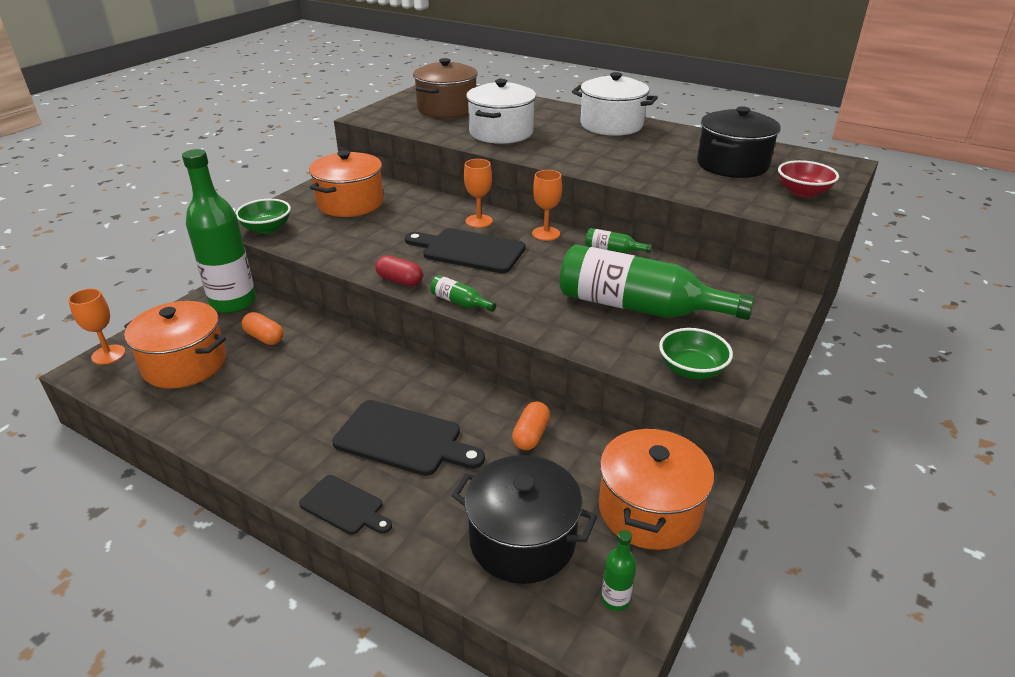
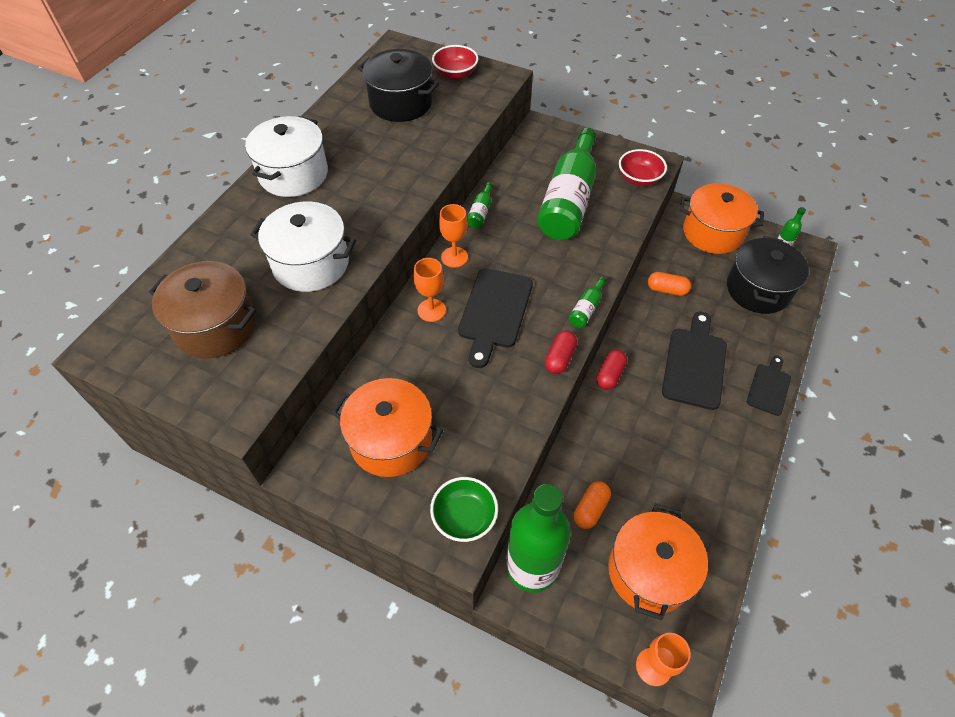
camera: 95 degrees left, 20 degrees up
green bowl [659,328,733,379] -> red bowl [619,149,667,186]
none -> red capsule [596,350,627,390]

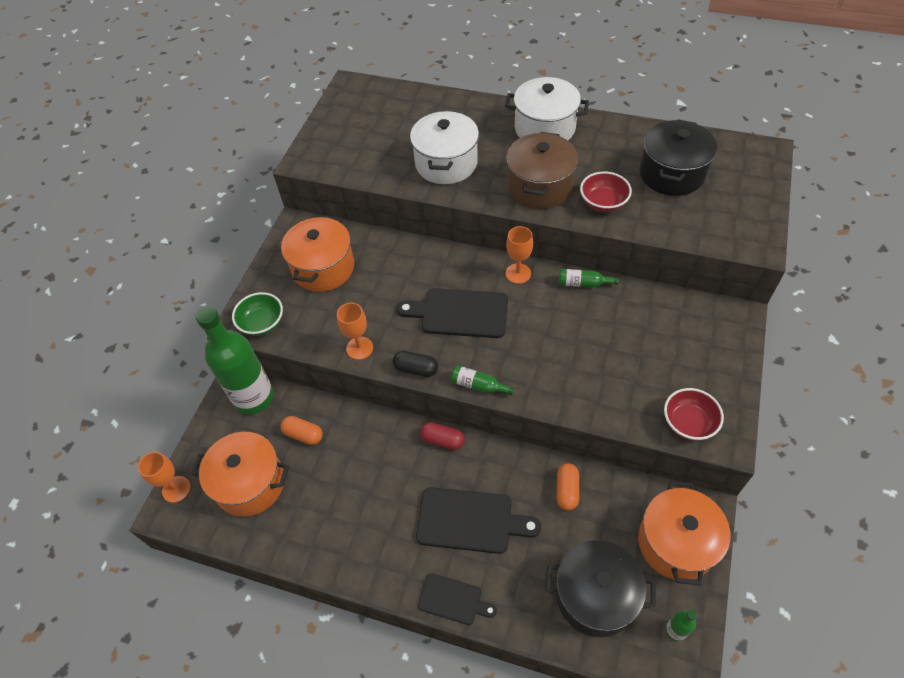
camera: 85 degrees right, 0 degrees up
brown pot [149,261,256,358] -> brown pot moved to [506,132,578,209]
orange goblet [414,258,446,322] -> orange goblet moved to [337,303,373,360]
red bowl [432,45,479,80] -> red bowl moved to [580,171,632,212]
green bottle [537,128,596,240] -> none
red capsule [545,331,577,374] -> black capsule [393,351,438,377]

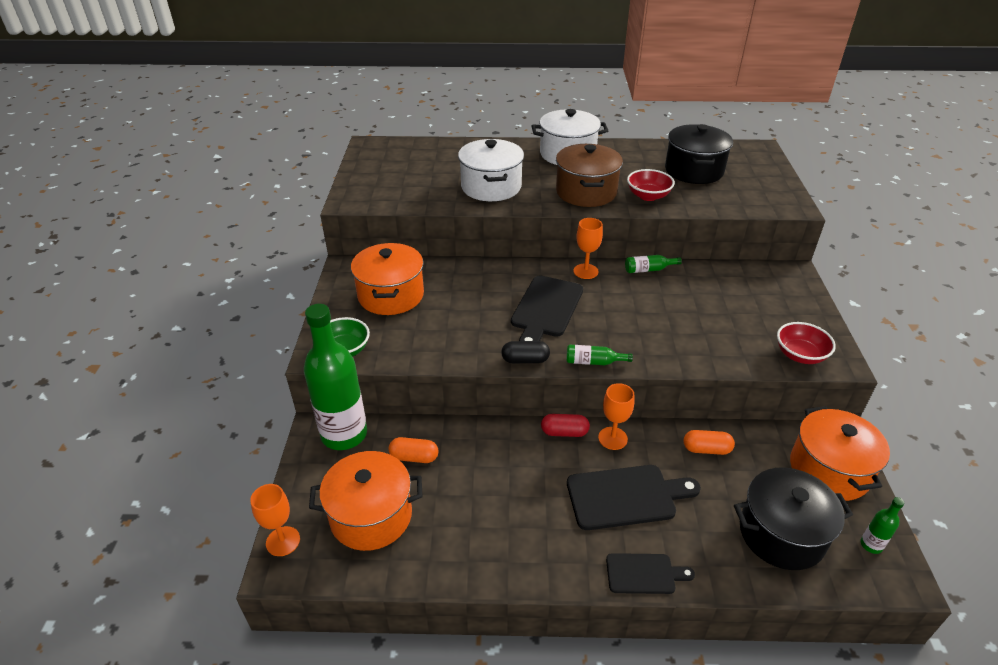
camera: 20 degrees left, 15 degrees down
orange goblet [337,303,373,360] -> orange goblet moved to [598,383,634,450]
black cutting board [397,288,508,338] -> black cutting board turned 60 degrees counterclockwise [511,275,583,341]
orange capsule [557,463,579,511] -> orange capsule turned 75 degrees counterclockwise [684,430,735,455]

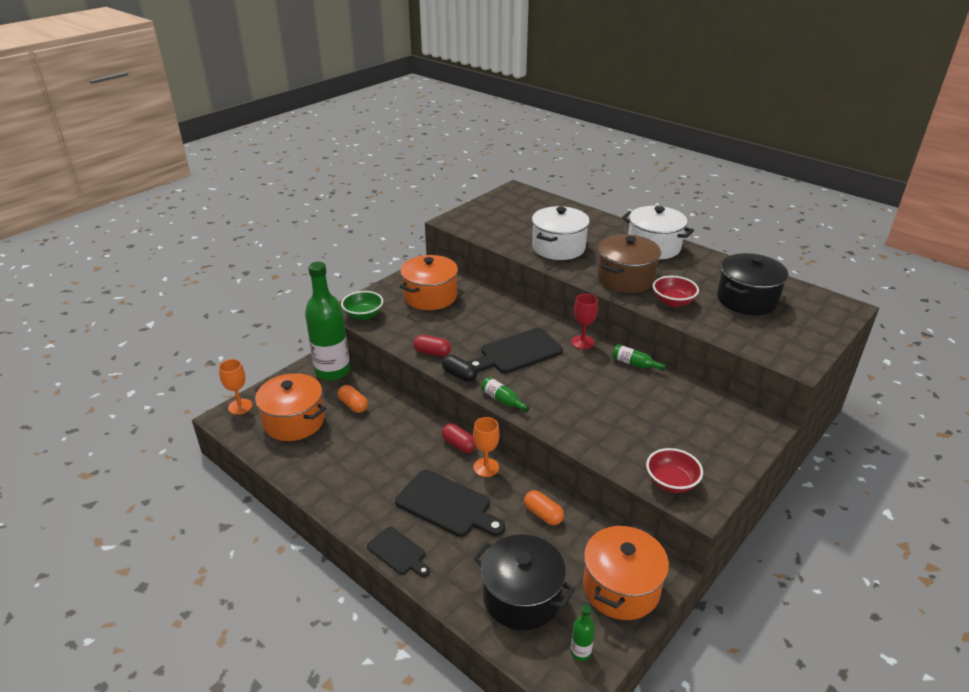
camera: 40 degrees right, 5 degrees down
orange goblet [574,218,603,279] -> red goblet [571,294,598,349]
none -> red capsule [413,335,451,356]

